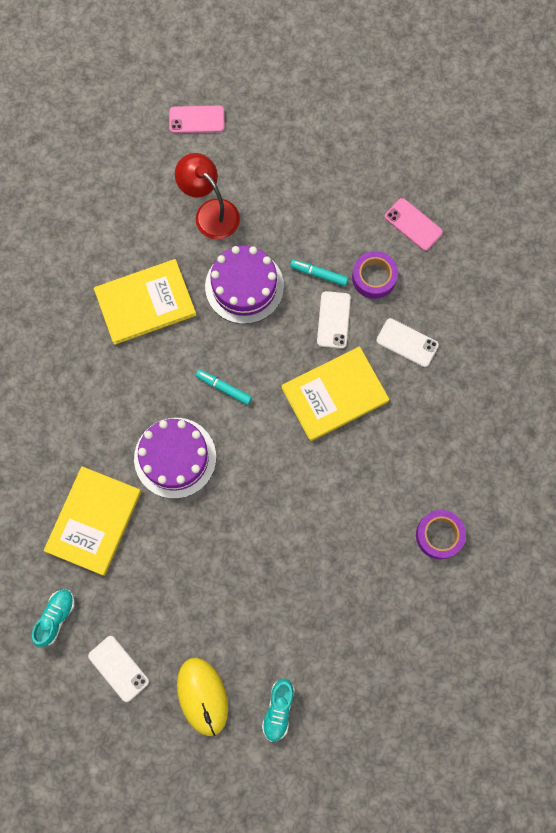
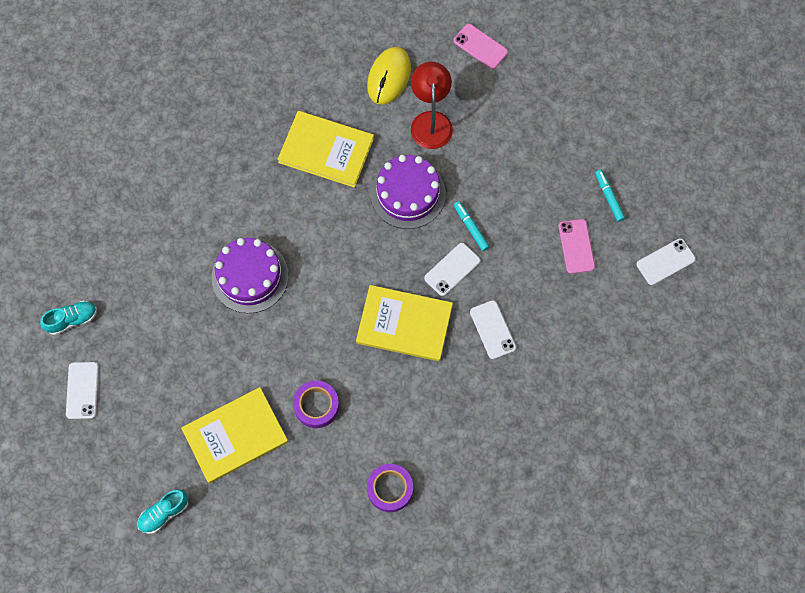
camera: 40 degrees right, 5 degrees down
yellow book [43,466,141,576] -> yellow book moved to [181,387,288,483]
yellow mouse [177,658,228,736] -> yellow mouse moved to [367,47,411,105]
turquoise marker [196,370,252,405] -> turquoise marker moved to [595,170,625,222]
purple tape [352,251,398,299] -> purple tape moved to [293,381,339,428]
none -> white phone [636,238,696,285]

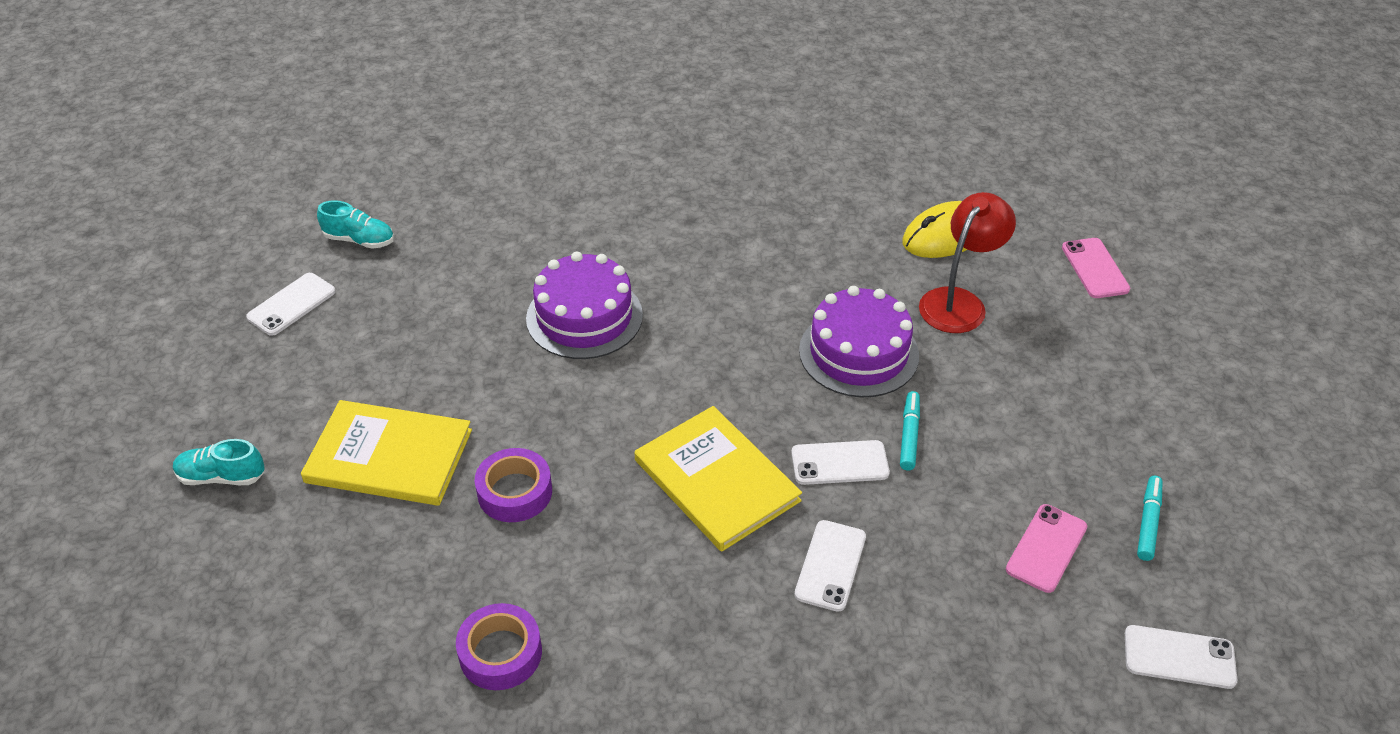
camera: 40 degrees right, 25 degrees down
yellow book [277,111,374,188] -> none

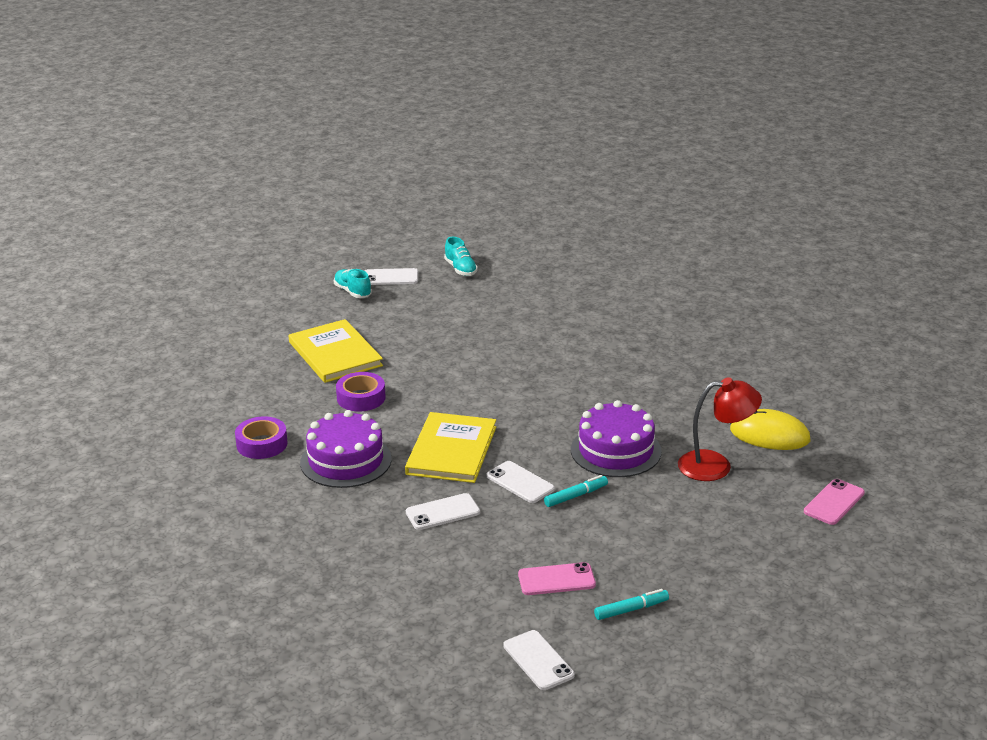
camera: 50 degrees right, 15 degrees down
turquoise shoe [173,439,265,485] -> turquoise shoe moved to [334,269,372,298]
purple cake [526,251,643,359] -> purple cake moved to [300,410,392,488]

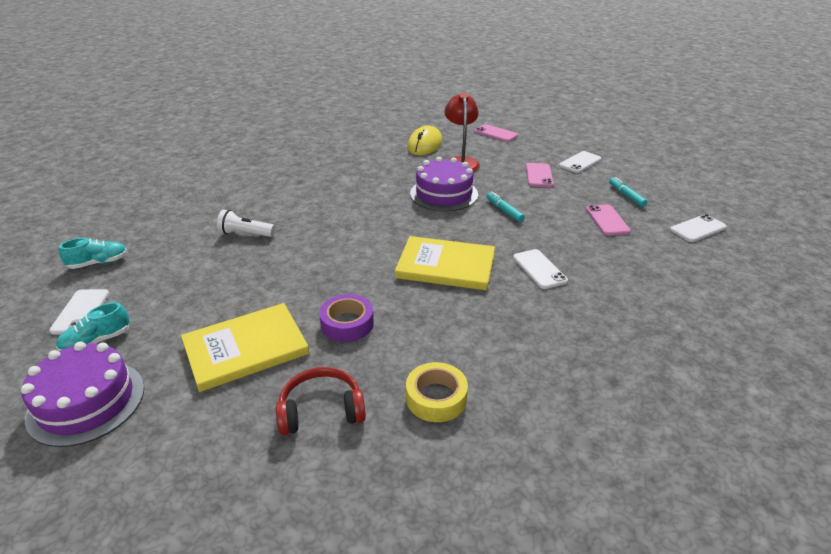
camera: 90 degrees left, 5 degrees up
purple tape [235,416,288,459] -> yellow tape [406,362,468,422]
purple cake [300,410,392,488] -> purple cake moved to [21,342,144,447]
white phone [486,461,555,503] -> white phone moved to [559,151,601,173]
none -> white flashlight [217,210,275,237]
none -> red headphones [276,367,366,435]
none -> pink phone [526,163,554,187]

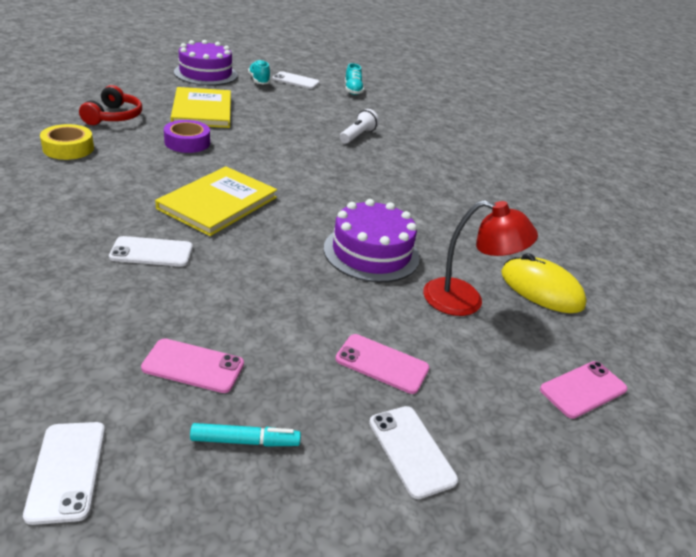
camera: 105 degrees right, 0 degrees up
turquoise marker [487,192,525,222] -> none

